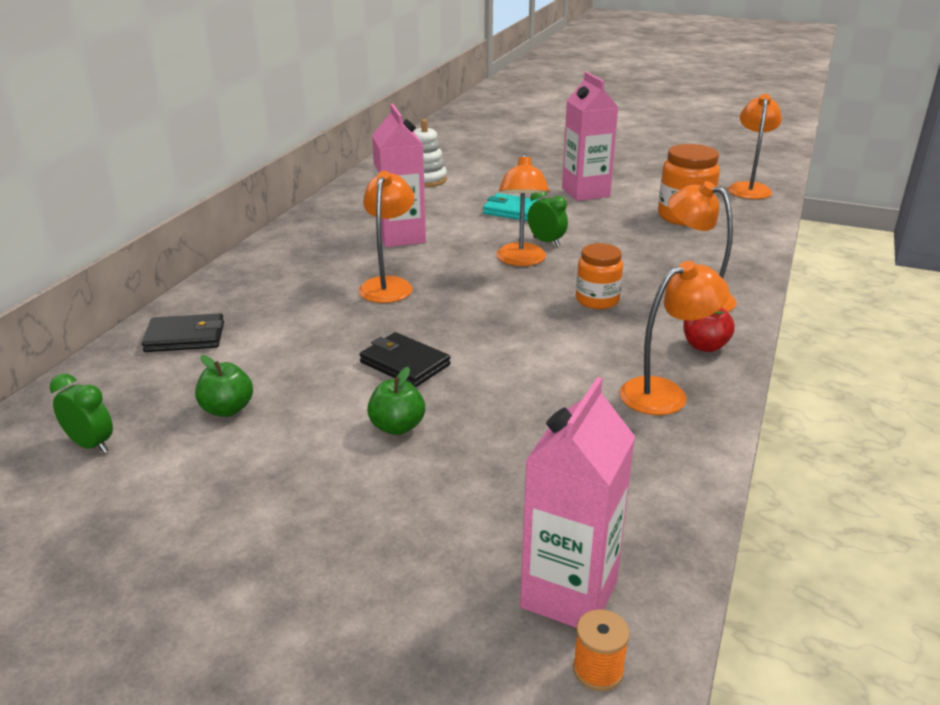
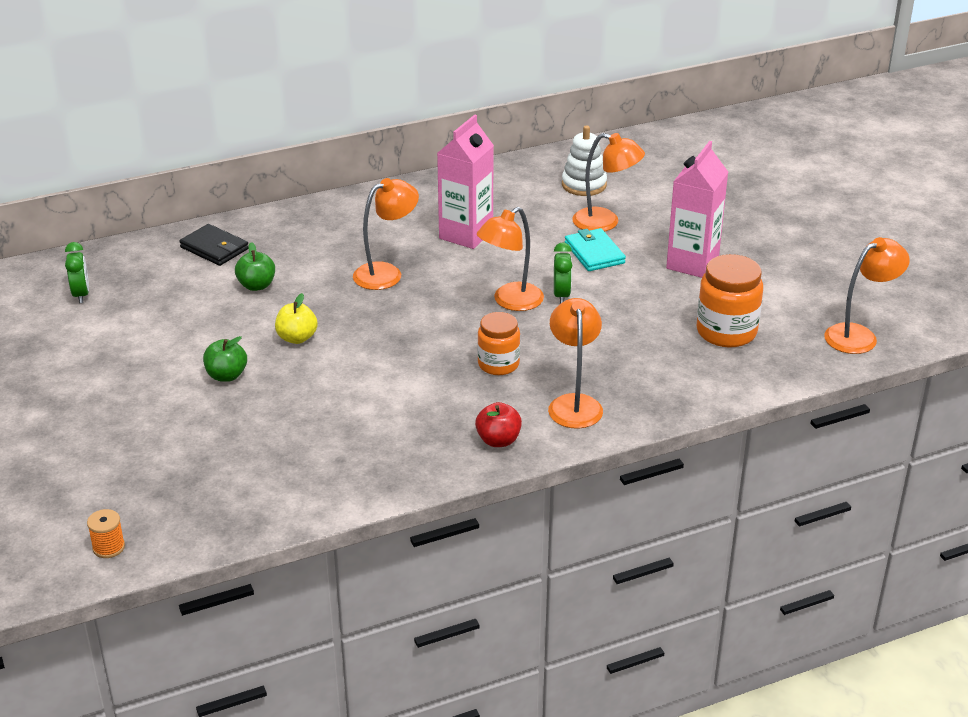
camera: 45 degrees right, 5 degrees up
green apple [195,355,253,417] -> green apple moved to [235,242,275,291]
black wallet [359,332,450,387] -> yellow apple [275,293,318,344]
pink carton [520,377,635,628] -> none
orange lamp [619,261,729,415] -> orange lamp moved to [572,133,645,232]

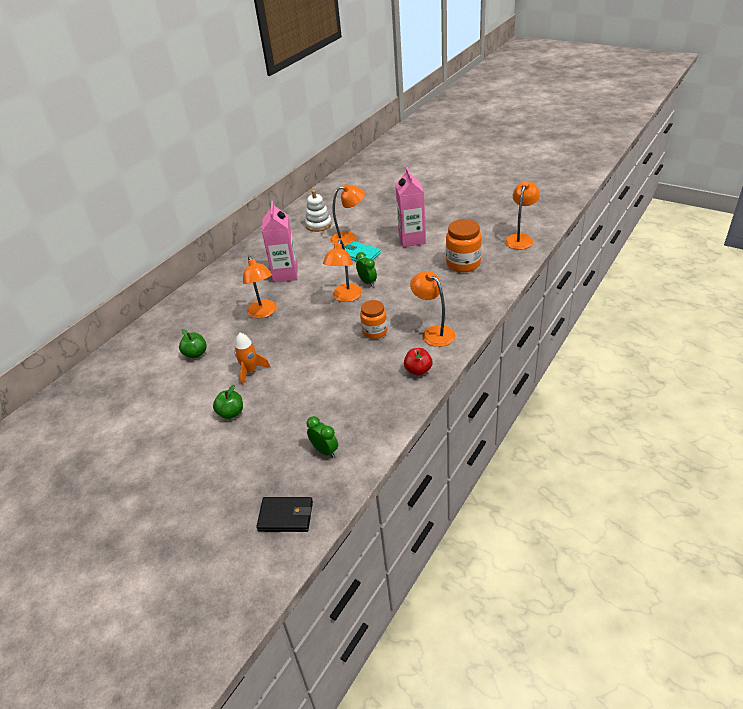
camera: 30 degrees left, 5 degrees up
green clock [65,242,89,303] -> green clock moved to [307,416,338,458]
orange spool [87,509,125,558] -> none
black wallet [179,224,249,266] -> black wallet moved to [256,497,313,532]
yellow apple [275,293,318,344] -> orange rocket [234,333,271,386]
orange lamp [353,178,419,290] -> orange lamp turned 135 degrees clockwise [243,256,277,319]

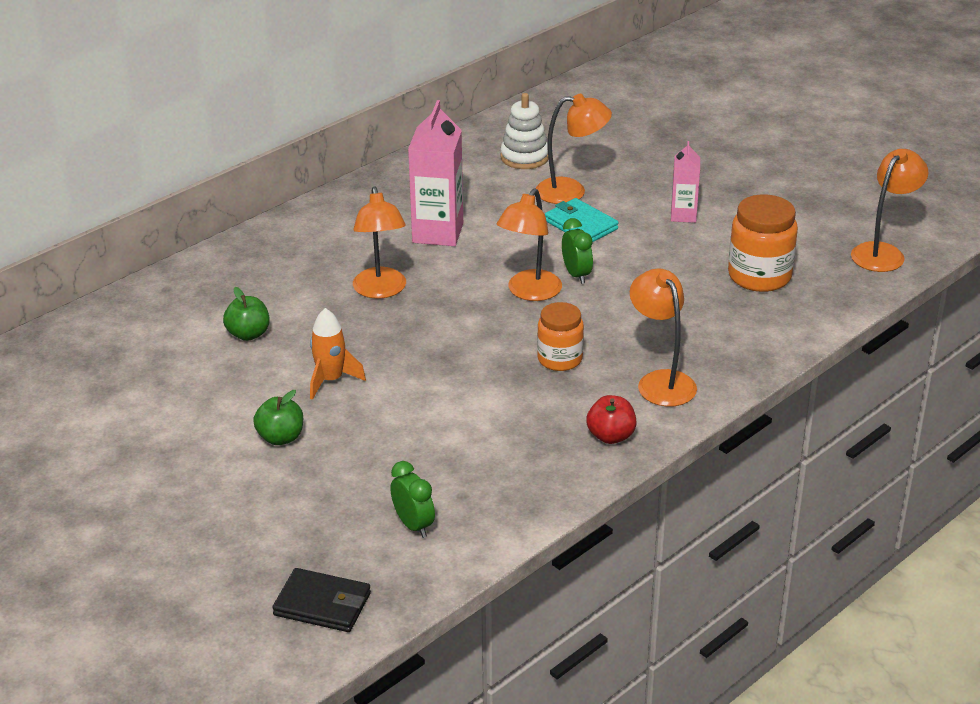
camera: 10 degrees right, 5 degrees down
pink carton [395,167,426,247] -> pink carton [671,141,700,223], size x0.58

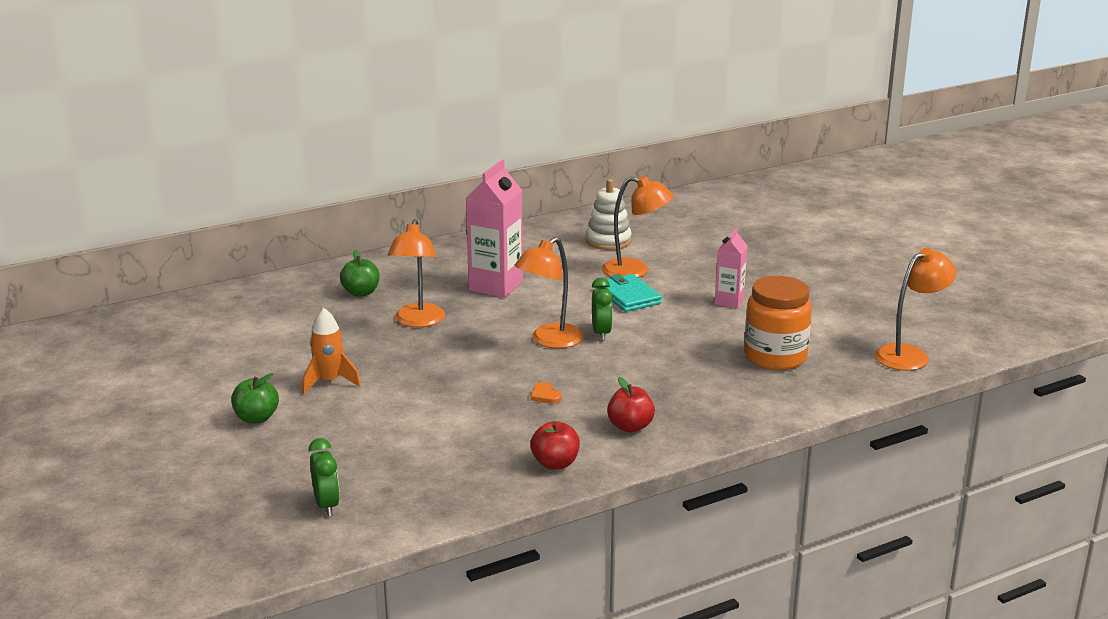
camera: 15 degrees right, 10 degrees down
green apple [223,287,270,341] -> green apple moved to [340,250,380,297]
black wallet [272,568,371,632] -> none
orange jar [537,302,584,371] -> orange heart [531,382,562,404]
orange lamp [630,269,697,407] -> red apple [607,377,655,432]

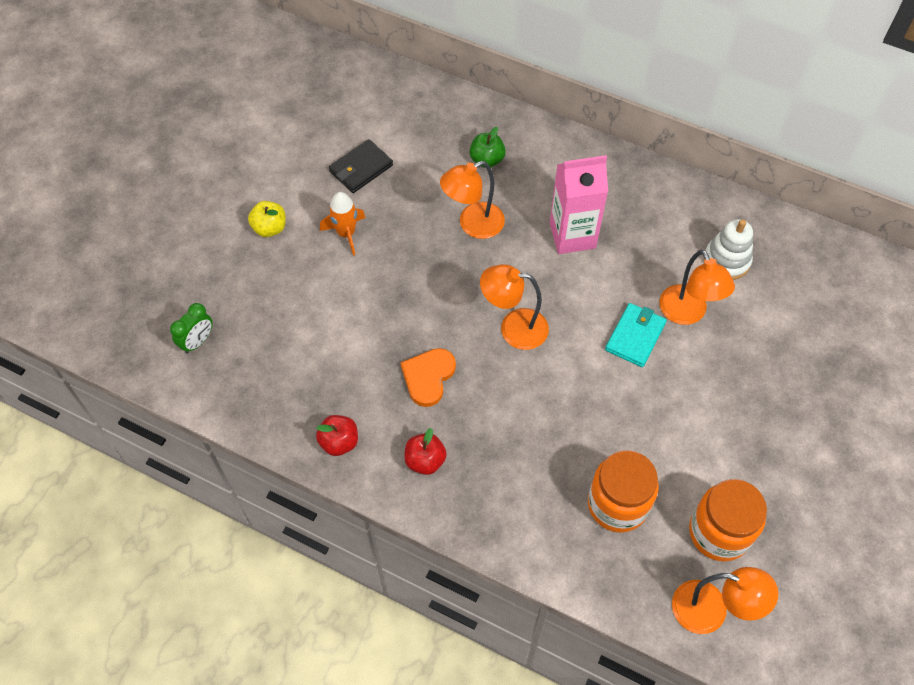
camera: 55 degrees right, 35 degrees up
green apple [231,373,279,424] -> yellow apple [248,201,286,237]
orange heart [531,382,562,404] -> orange heart [401,348,456,407], size x2.00
green clock [592,278,613,341] -> none
pink carton [715,228,748,308] -> none
none -> black wallet [329,139,393,193]
none -> orange jar [689,479,767,561]

